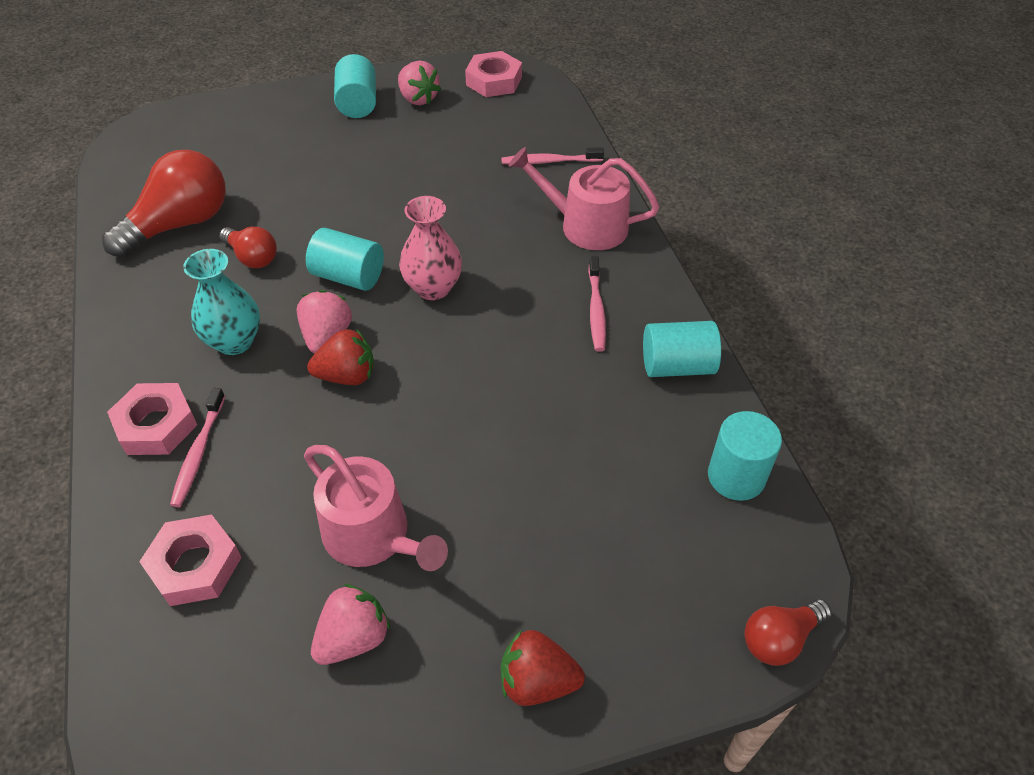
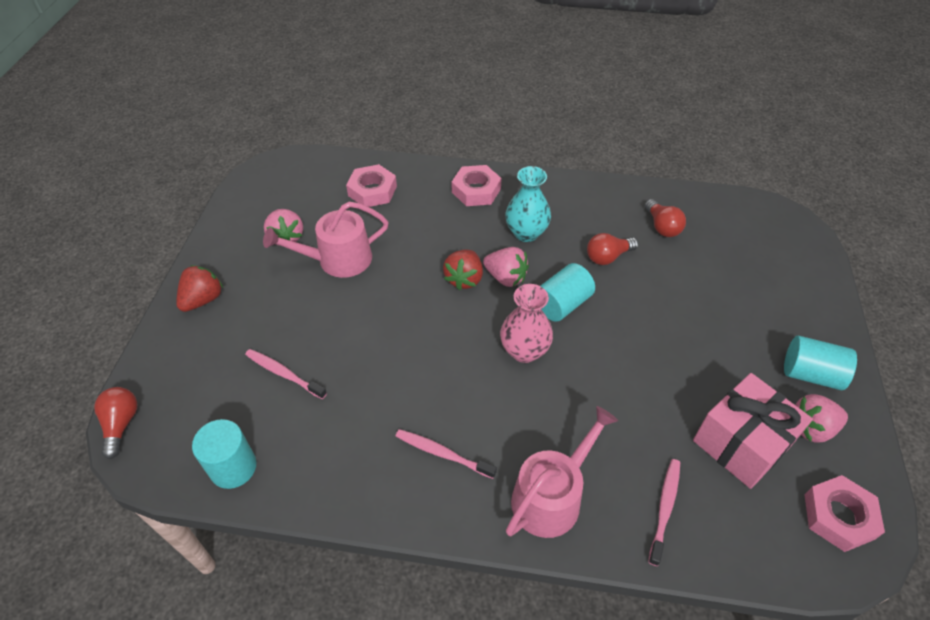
camera: 115 degrees right, 0 degrees up
red light bulb [102,150,226,258] -> red light bulb [645,199,686,237], size x0.55
pink toothbrush [170,388,225,507] -> pink toothbrush moved to [245,349,327,399]
turquoise cylinder [643,321,721,377] -> none
none -> pink gift [693,373,813,489]

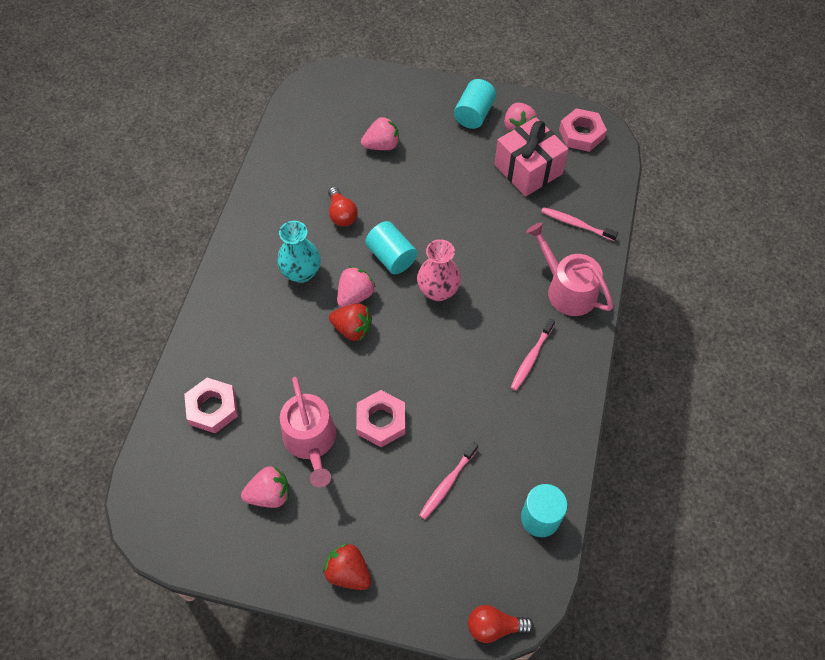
camera: 85 degrees left, 10 degrees up
pink nut [452,165,502,206] -> pink nut moved to [356,390,405,447]
red light bulb [645,199,686,237] -> none
none -> pink strawberry [361,116,399,150]

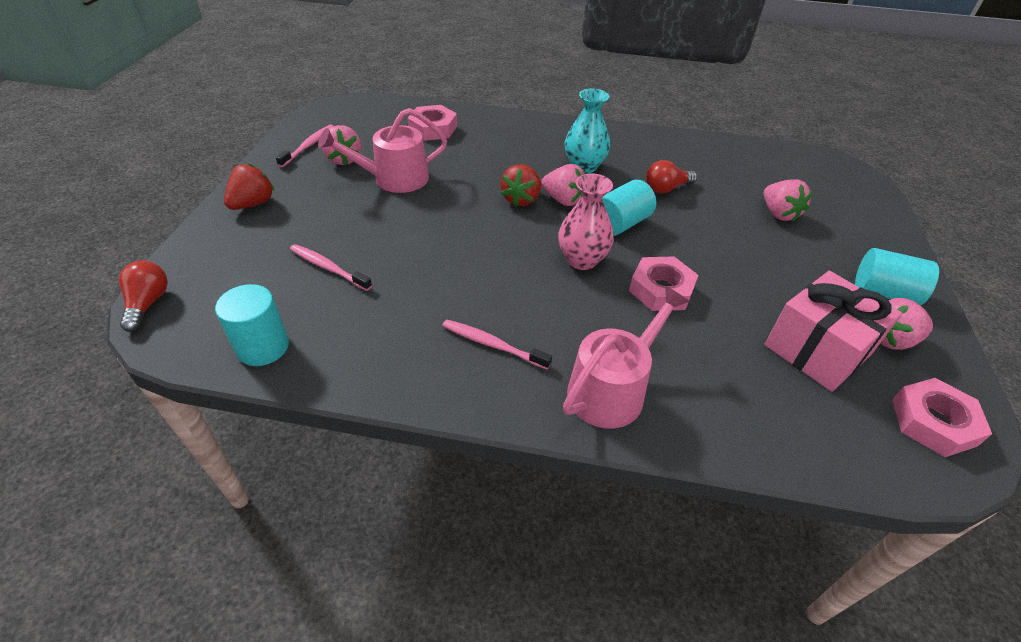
camera: 85 degrees right, 15 degrees down
pink nut [356,390,405,447] -> pink nut moved to [629,257,699,311]
pink toothbrush [541,207,618,241] -> pink toothbrush moved to [276,124,334,167]

